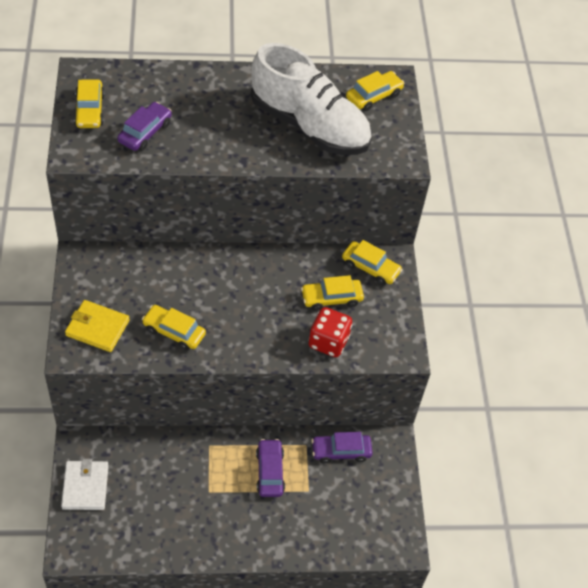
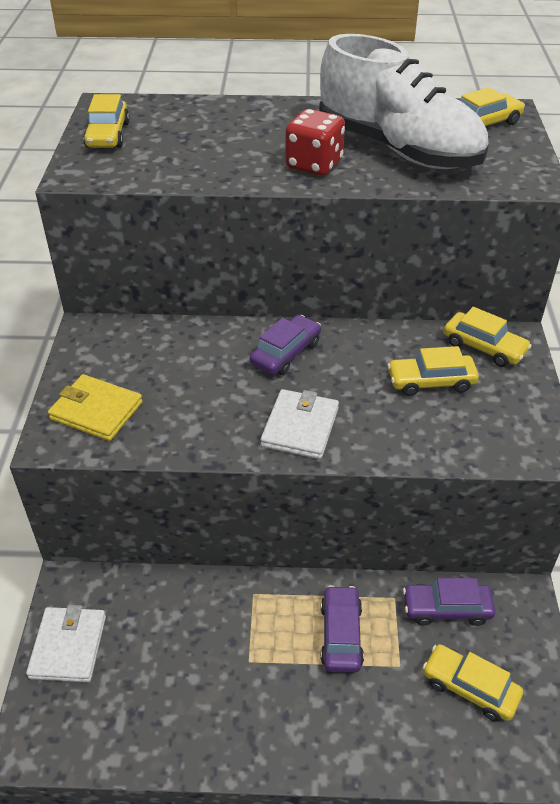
camera: 10 degrees right, 10 degrees down
purple car [118,102,172,151] -> purple car moved to [250,315,321,375]
yellow car [142,305,206,350] -> yellow car moved to [423,644,523,722]
red dice [309,307,352,357] -> red dice moved to [285,109,345,176]
none -> white wallet [260,389,339,459]

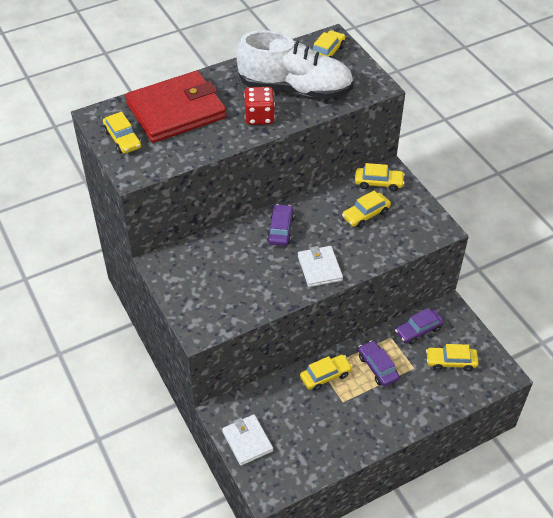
camera: 30 degrees left, 5 degrees up
yellow wallet [48,374,143,441] -> none
none -> red wallet [125,71,227,143]
none -> yellow car [300,355,352,391]

